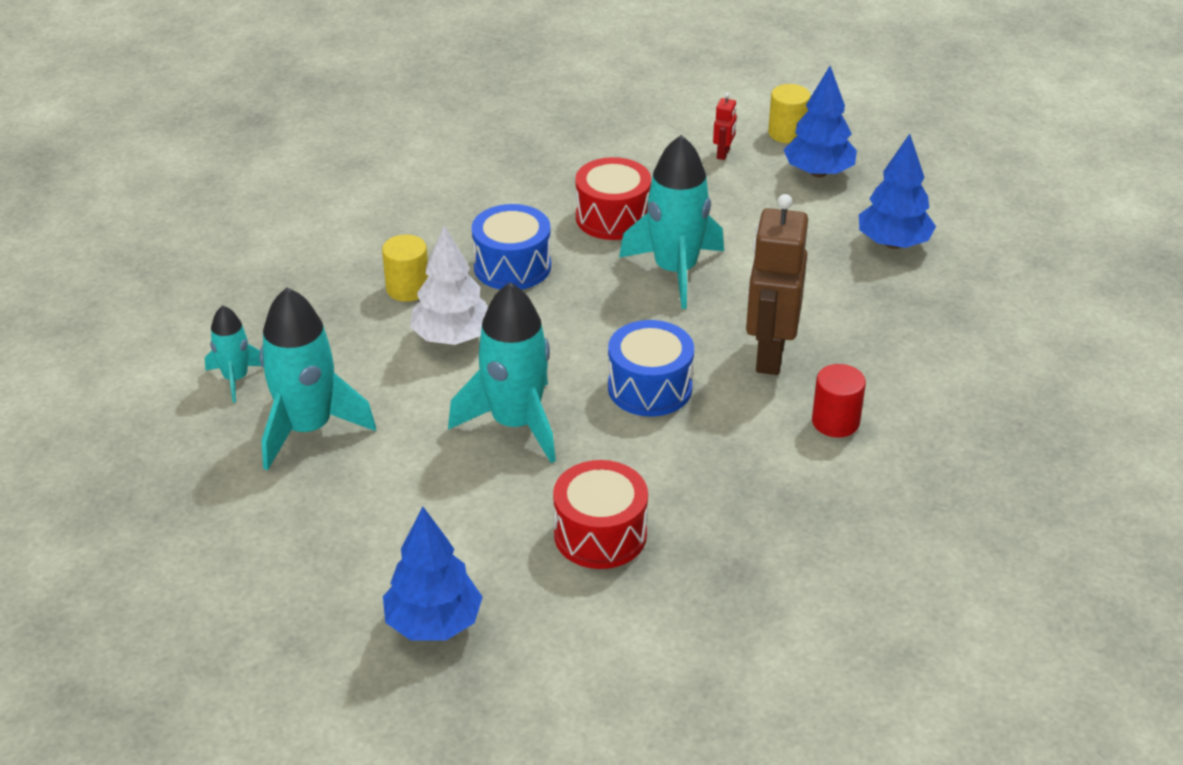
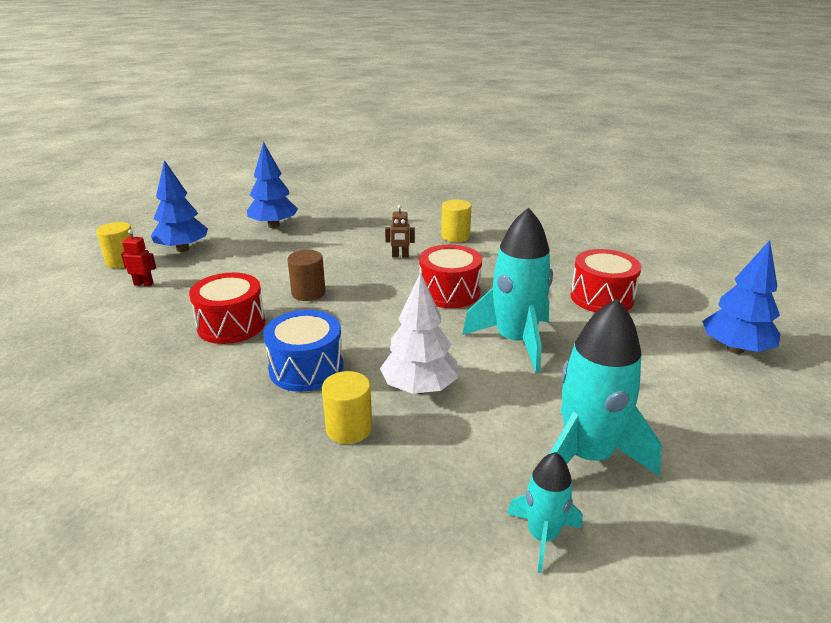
camera: 100 degrees left, 10 degrees down
blue drum [608,320,694,417] -> red drum [419,245,482,308]
turquoise rocket [619,135,724,309] -> brown cylinder [287,250,325,301]
brown robot [746,194,808,375] -> brown robot [385,205,415,258], size x0.42
red cylinder [812,364,866,438] -> yellow cylinder [441,200,471,242]

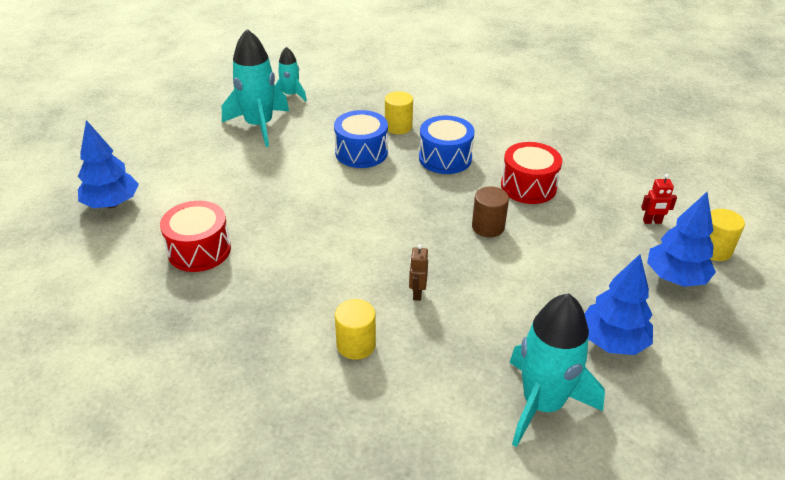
camera: 170 degrees right, 10 degrees up
white tree [380,272,459,394] -> blue drum [334,110,388,168]
brown robot [385,205,415,258] -> brown robot turned 75 degrees counterclockwise [409,244,428,301]
red drum [419,245,482,308] -> none
turquoise rocket [462,207,553,373] -> turquoise rocket moved to [509,294,605,447]

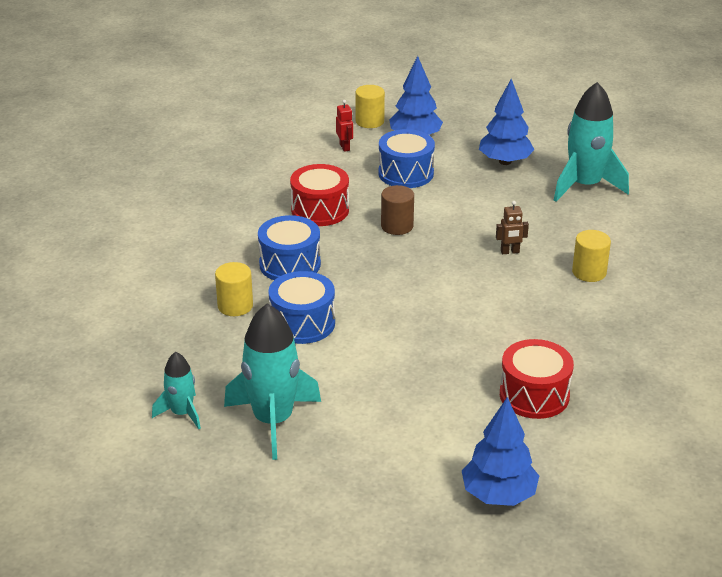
camera: 105 degrees left, 5 degrees down
none -> blue drum [378,129,435,188]

